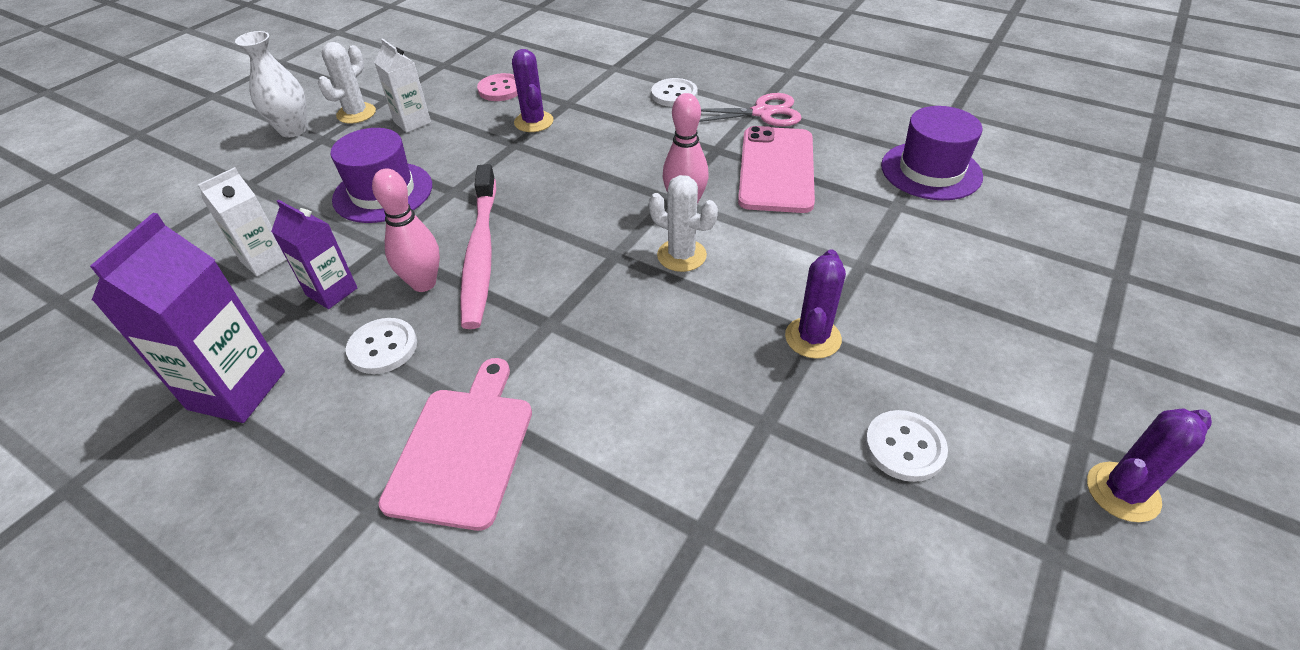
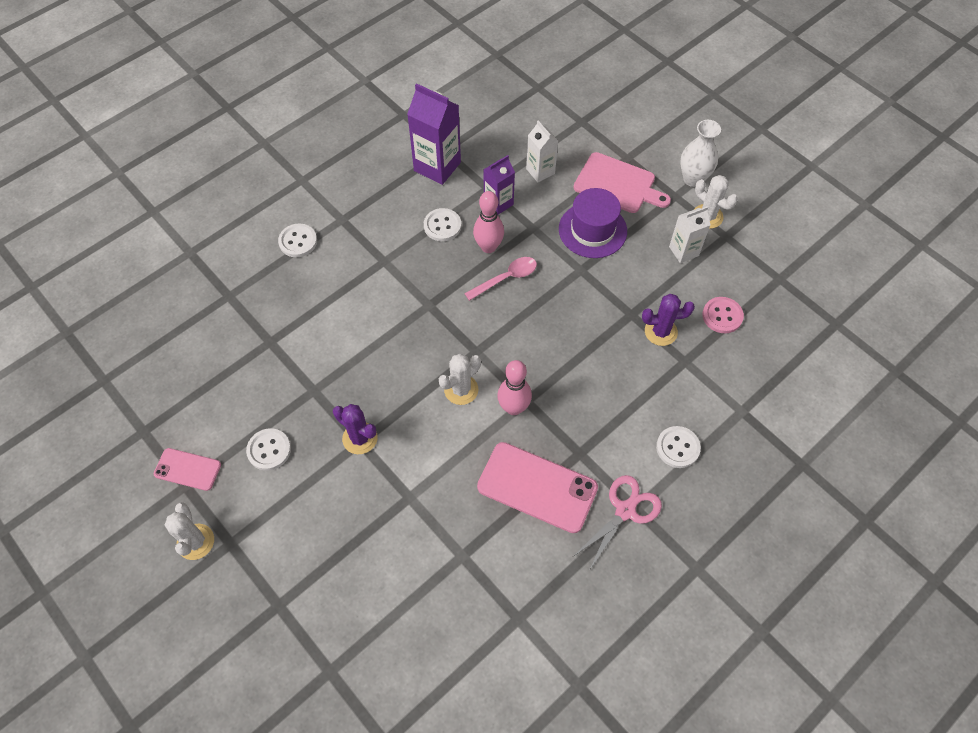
camera: 105 degrees right, 15 degrees up
pink cutting board [378,358,532,531] -> pink cutting board moved to [573,152,671,213]
pink toothbrush [460,164,496,329] -> pink spoon [464,257,537,301]
pink scissors [699,93,802,126] -> pink scissors turned 150 degrees counterclockwise [574,475,662,571]
purple hat [881,106,983,200] -> none
purple cactus [1087,408,1212,522] -> white cactus [165,502,214,560]
none -> pink phone [154,448,221,491]
none -> white button [278,224,317,257]

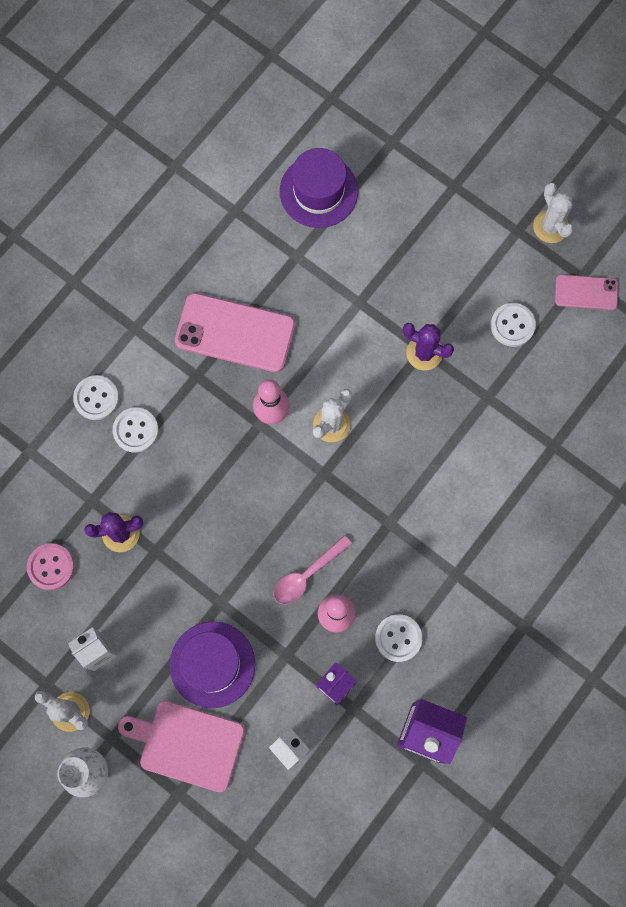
camera: 170 degrees right, 15 degrees up
white button [278,224,317,257] -> white button moved to [113,407,159,453]
pink scissors [574,475,662,571] -> none
none -> purple hat [280,148,358,228]

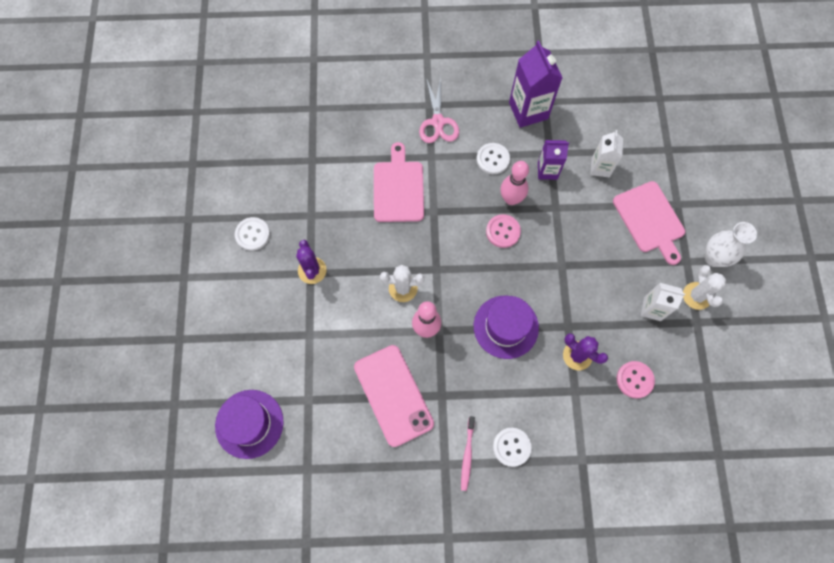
camera: 130 degrees left, 5 degrees down
white button [113,407,159,453] -> none
purple hat [170,621,255,708] -> purple hat moved to [474,296,539,359]
pink spoon [274,535,352,605] -> pink button [486,214,521,248]
white cactus [533,182,574,243] -> none
pink phone [555,274,618,310] -> none
none -> pink cutting board [374,142,424,222]
none -> pink scissors [419,77,459,143]
none -> pink toothbrush [461,416,475,491]

